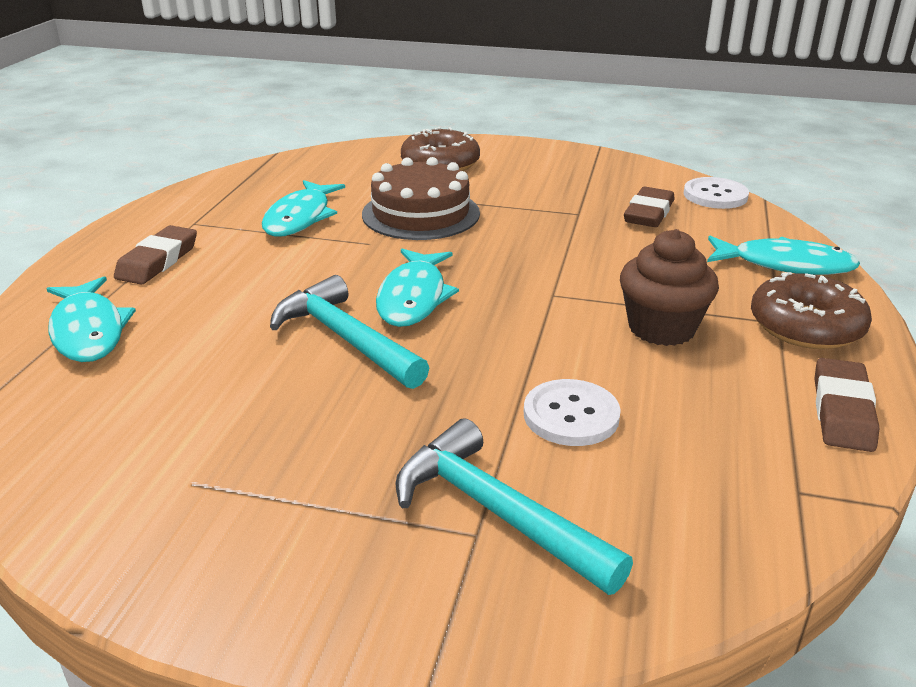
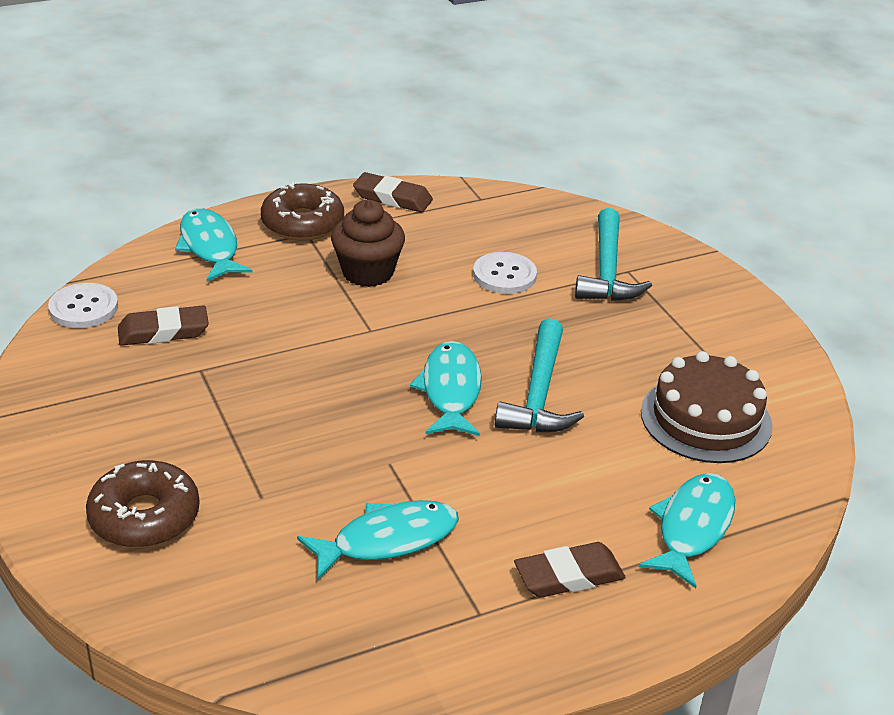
camera: 130 degrees left, 5 degrees up
brown cake [362,157,480,240] -> brown cake moved to [641,351,773,463]
turquoise fish [376,249,459,327] -> turquoise fish turned 60 degrees counterclockwise [410,341,482,436]
brown eraser [814,358,880,452] -> brown eraser turned 45 degrees clockwise [353,172,433,212]

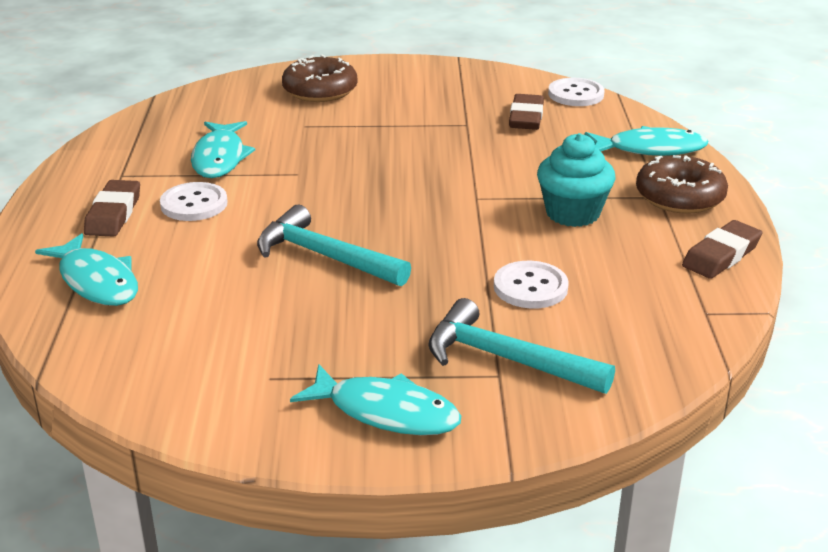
camera: 115 degrees right, 5 degrees down
brown cupcake [331,200,405,287] -> turquoise cupcake [537,133,615,227]
turquoise fish [410,341,482,436] -> turquoise fish moved to [290,364,461,435]
brown cake [641,351,773,463] -> none
none -> white button [160,182,228,221]

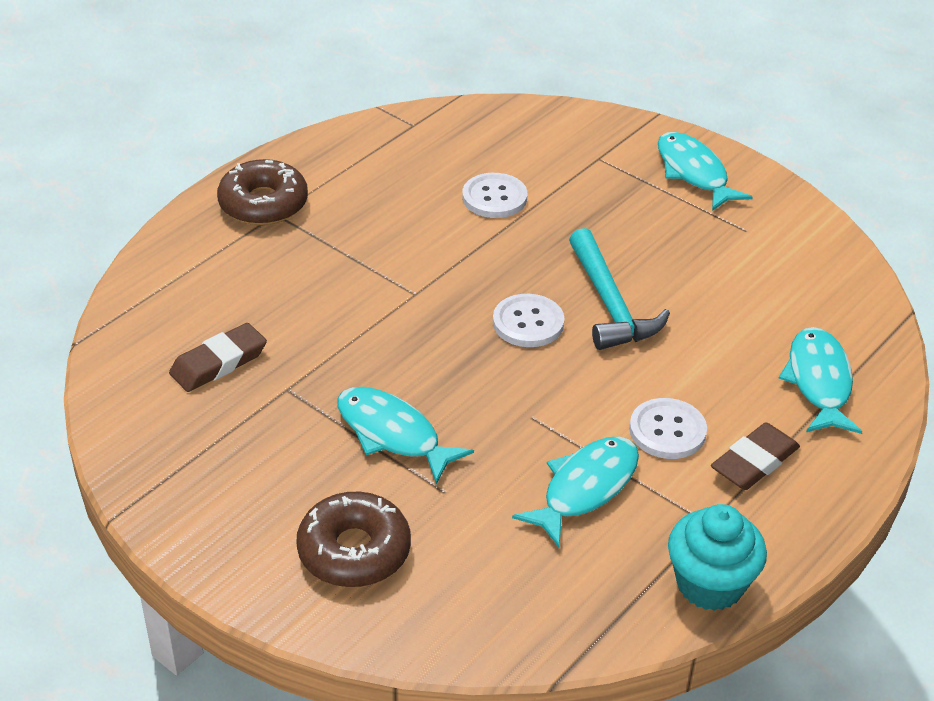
camera: 140 degrees left, 10 degrees up
turquoise hammer [428,298,615,394] -> none
turquoise cupcake [537,133,615,227] -> turquoise cupcake moved to [668,504,767,611]
white button [548,78,604,106] -> white button moved to [493,294,565,347]
turquoise fish [585,126,708,156] -> turquoise fish moved to [337,387,474,484]
brown eraser [682,220,762,279] -> none

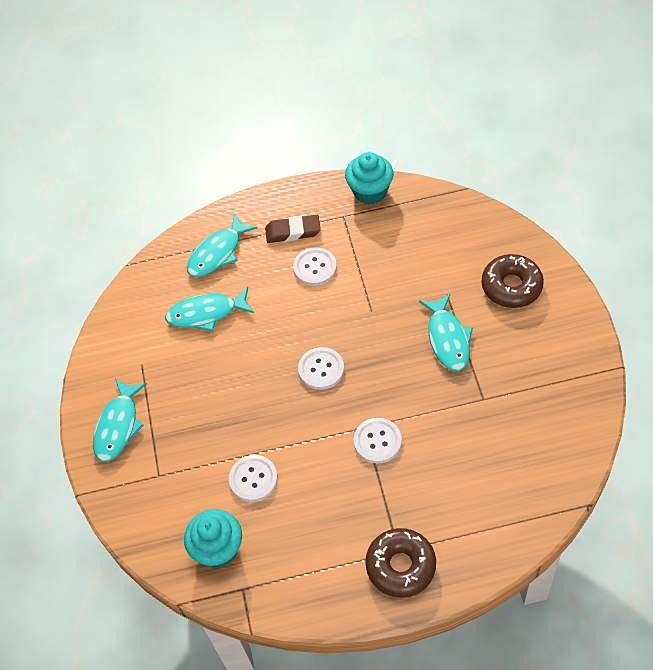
camera: 135 degrees left, 15 degrees up
brown eraser [169,323,267,392] -> none
turquoise fish [512,436,639,547] -> turquoise fish moved to [165,287,254,331]
turquoise hammer [569,228,670,350] -> none
none -> turquoise cupcake [184,509,242,568]
none -> white button [354,418,402,464]

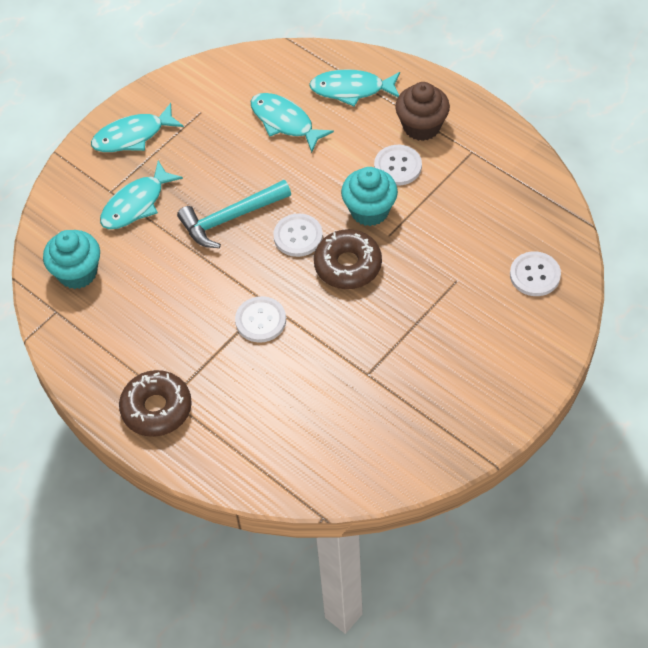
camera: 50 degrees right, 0 degrees up
white button [229,455,278,502] -> white button moved to [510,251,561,296]
brown eraser [265,215,321,243] -> brown cupcake [395,82,450,141]
turquoise cupcake [345,152,393,205] -> turquoise cupcake moved to [341,167,398,226]
turquoise fish [419,294,473,371] -> turquoise fish moved to [100,161,183,229]
brown donut [482,254,544,308] -> brown donut moved to [314,229,382,289]
none -> turquoise hammer [177,180,291,248]

